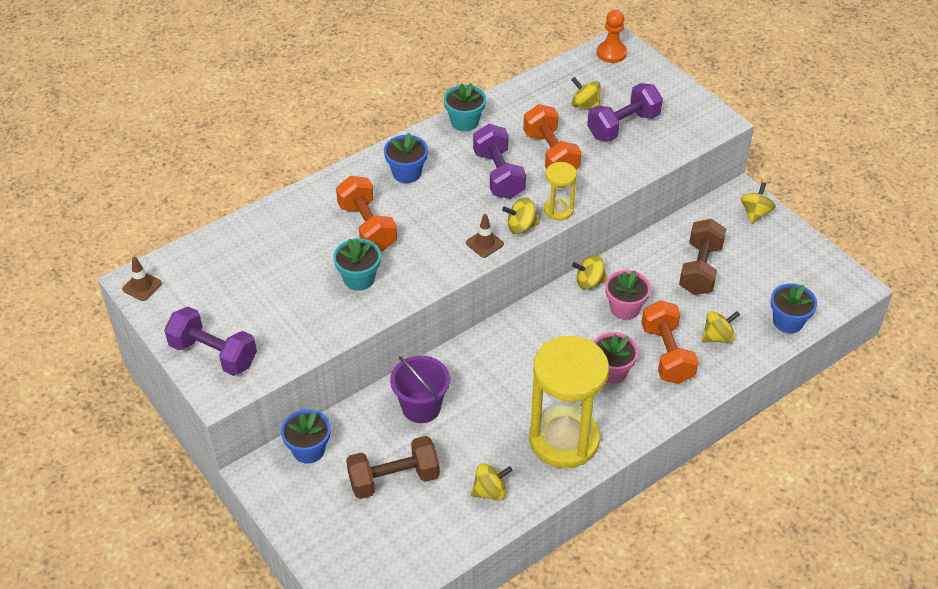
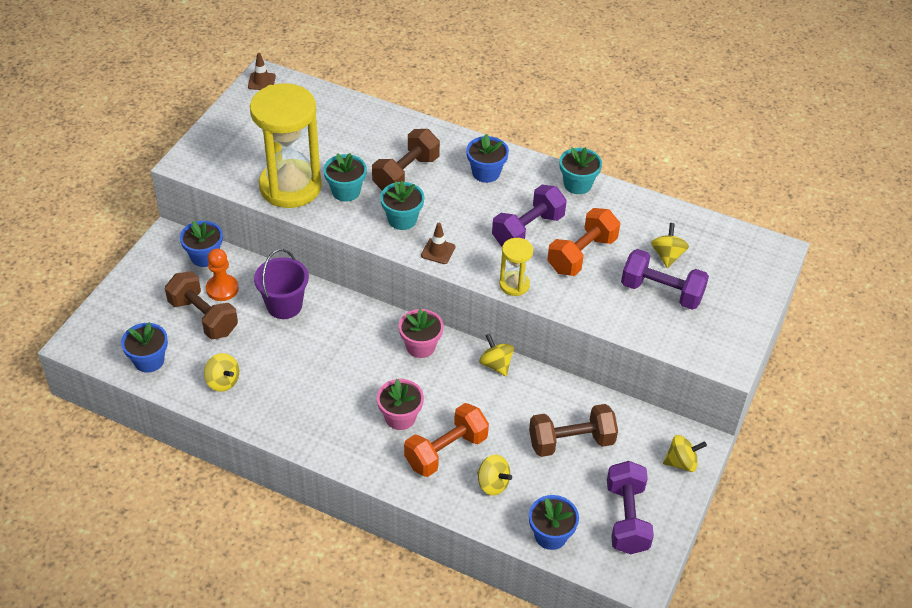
camera: 60 degrees right, 0 degrees up
purple dumbbell [164,306,257,376] -> purple dumbbell moved to [607,461,654,554]
orange dumbbell [336,176,397,251] -> brown dumbbell [372,129,440,191]
yellow spinning top [502,198,540,234] -> none
yellow hourglass [529,336,609,468] -> yellow hourglass moved to [250,83,322,208]
orange pawn [597,10,627,63] -> orange pawn moved to [206,248,239,301]
pink flower pot [605,270,651,320] -> pink flower pot moved to [399,309,443,358]
none -> blue flower pot [121,322,168,373]
none -> turquoise flower pot [380,181,424,230]

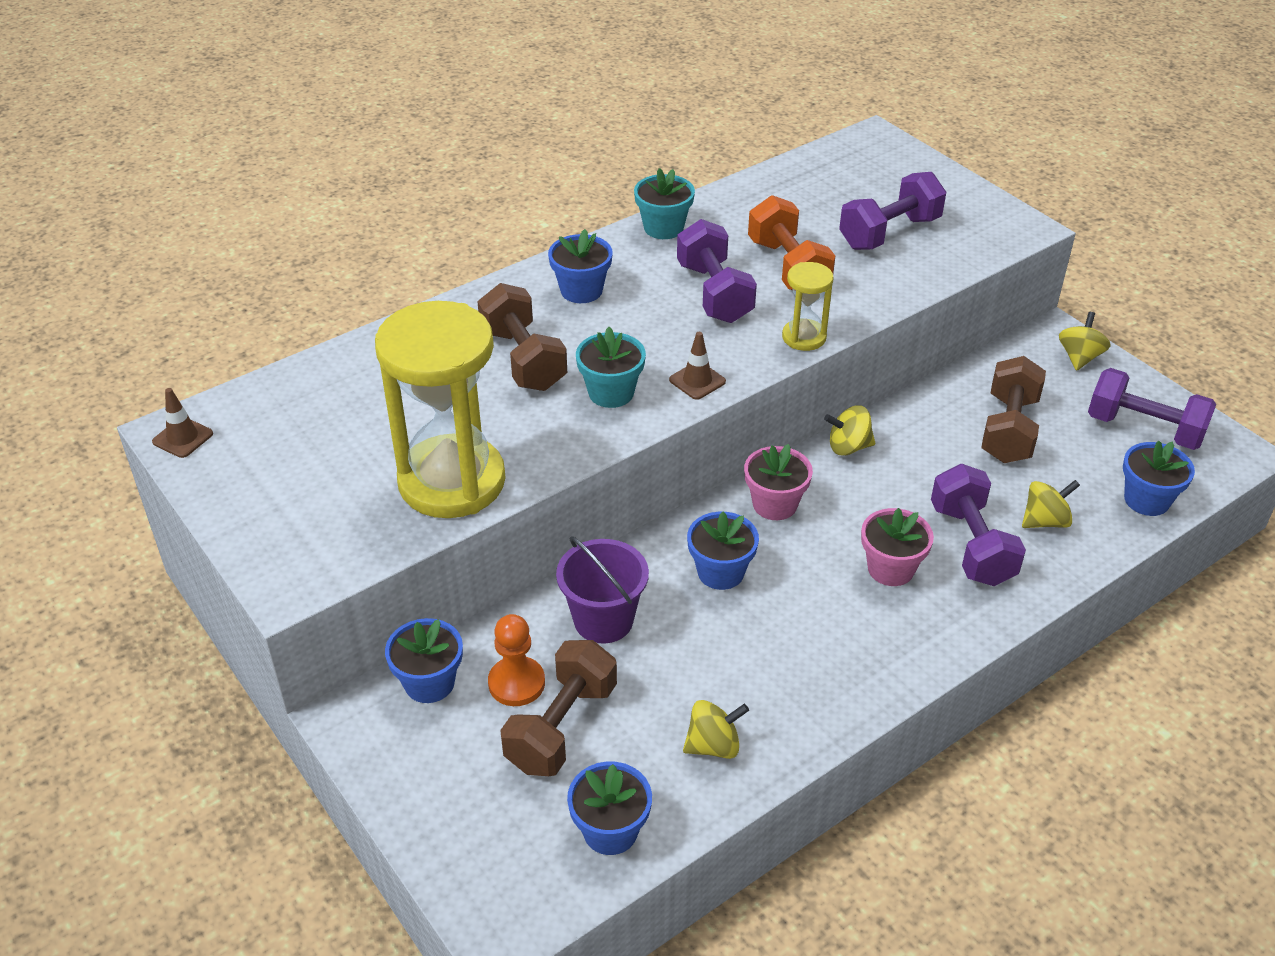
camera: 60 degrees left, 5 degrees down
brown dumbbell [165,271,238,339] -> brown dumbbell turned 45 degrees counterclockwise [500,640,617,776]
turquoise flower pot [323,153,367,202] -> none
orange dumbbell [404,403,489,477] -> purple dumbbell [931,464,1026,586]
yellow spinning top [651,223,689,268] -> none
none -> blue flower pot [687,512,759,590]

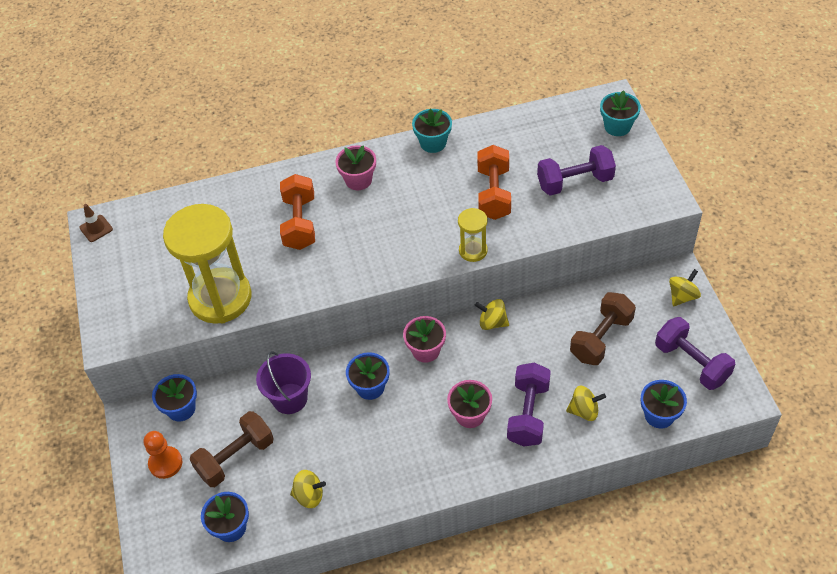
camera: 25 degrees right, 10 degrees up
brown dumbbell [477,283,567,391] -> orange dumbbell [280,174,315,250]
orange pawn [488,614,545,706] -> orange pawn moved to [144,431,182,479]
blue flower pot [548,229,613,303] -> pink flower pot [335,145,376,190]
turquoise flower pot [576,327,646,408] -> turquoise flower pot moved to [600,90,641,136]
brown traffic cone [669,332,726,400] -> none
purple dumbbell [677,219,757,323] -> none

